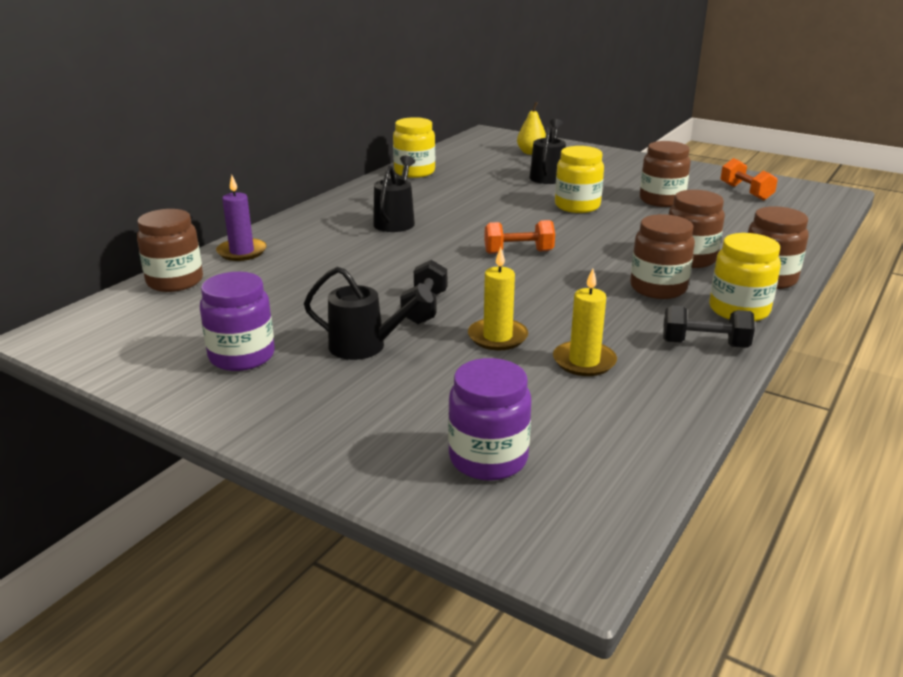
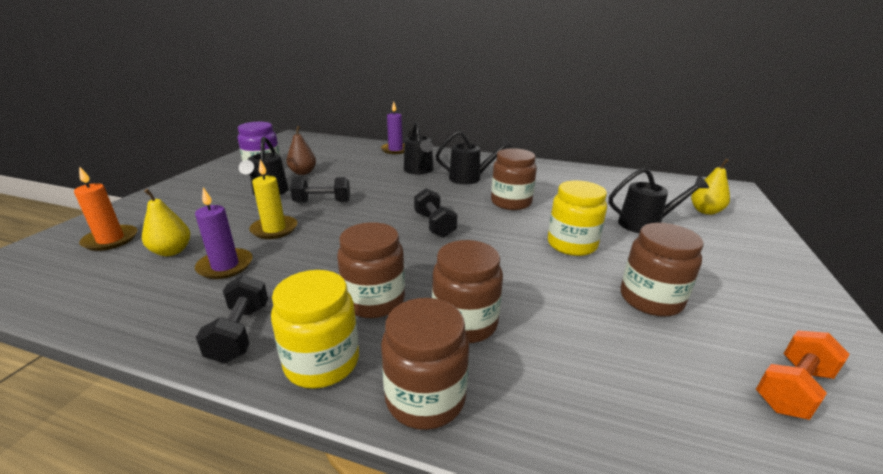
camera: 75 degrees right, 0 degrees up
brown jar [137,209,203,292] -> brown jar moved to [491,148,537,210]
yellow jar [393,117,435,178] -> none
purple jar [448,358,531,481] -> orange candle [74,166,137,251]
orange dumbbell [484,220,555,254] -> black dumbbell [414,188,457,238]
yellow candle [553,268,617,376] -> purple candle [195,187,253,279]
none -> yellow pear [142,189,190,256]
none -> brown pear [287,126,316,175]
none -> black watering can [404,121,433,175]

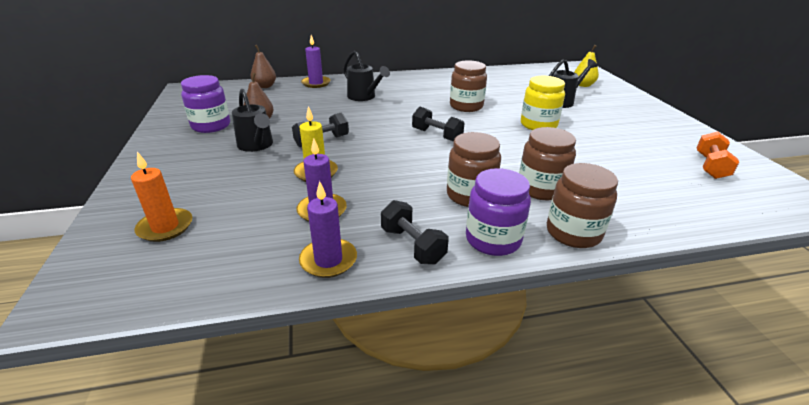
camera: 30 degrees left, 5 degrees up
yellow pear [142,189,190,256] -> none
yellow jar [271,270,359,389] -> purple jar [466,168,531,256]
black watering can [436,131,512,184] -> none
brown jar [621,223,704,317] -> none
none -> brown pear [251,45,276,88]
none -> purple candle [299,181,357,278]

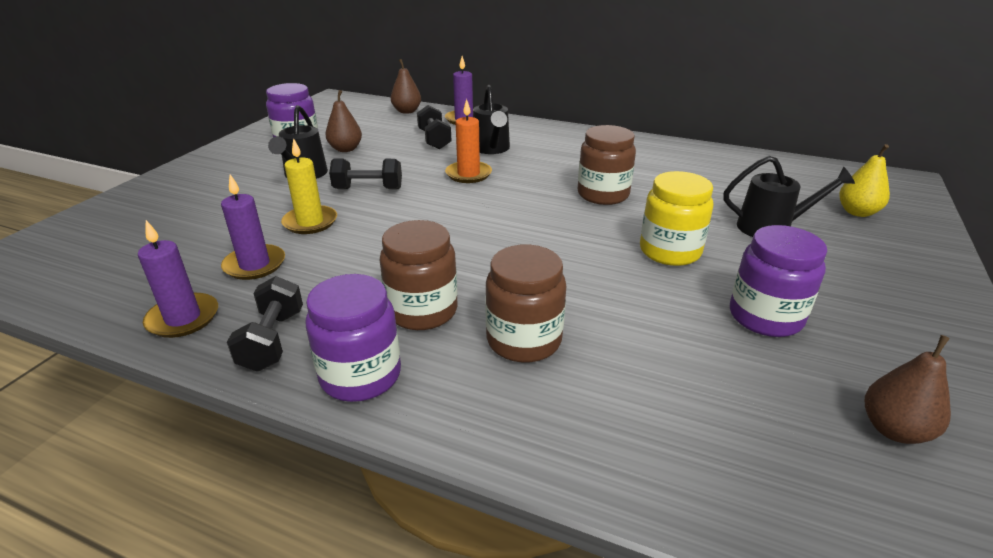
camera: 35 degrees right, 0 degrees up
orange candle [131,152,192,242] -> orange candle moved to [445,99,492,183]
black dumbbell [412,107,464,142] -> black dumbbell moved to [417,105,451,149]
brown jar [547,163,618,248] -> none
orange dumbbell [696,131,739,179] -> brown pear [865,335,951,444]
none -> purple jar [730,225,827,337]

